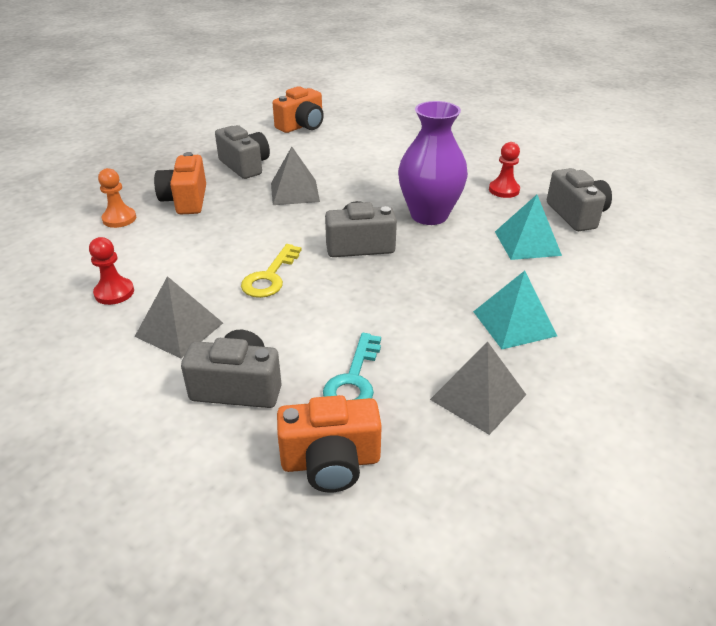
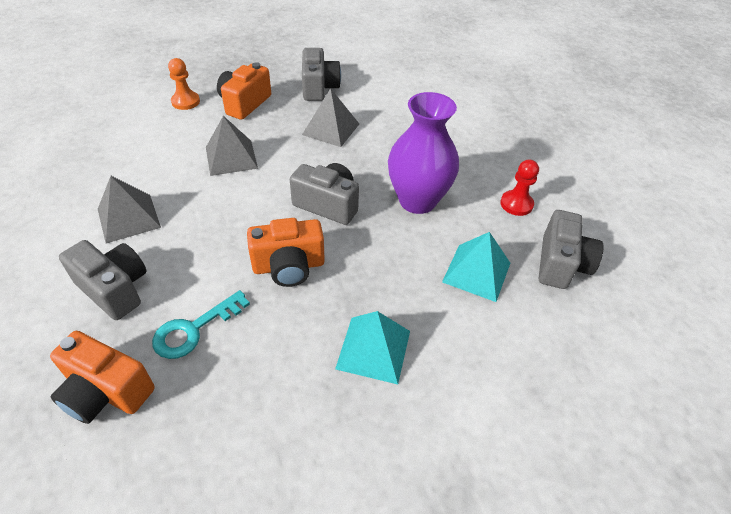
camera: 30 degrees right, 10 degrees up
red pawn [89,237,134,305] -> none
yellow key [241,244,301,298] -> none
orange camera [273,86,324,133] -> orange camera moved to [247,218,325,287]
grey pyramid [430,342,526,435] -> grey pyramid moved to [206,116,258,176]

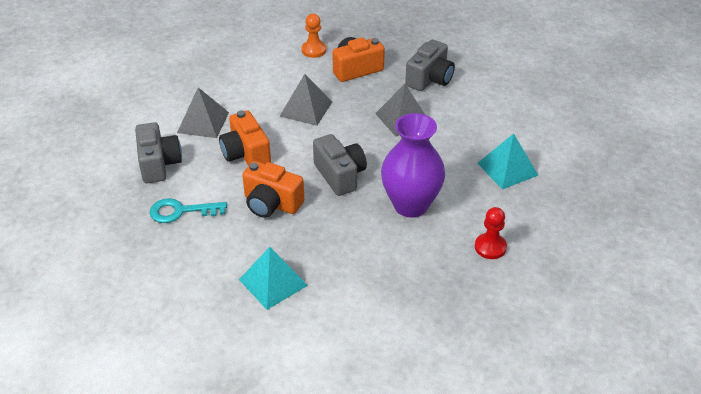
camera: 40 degrees right, 5 degrees down
orange camera [50,331,155,424] -> orange camera moved to [219,110,271,166]
turquoise pyramid [442,232,510,302] -> turquoise pyramid moved to [477,133,538,189]
grey camera [539,210,604,289] -> none

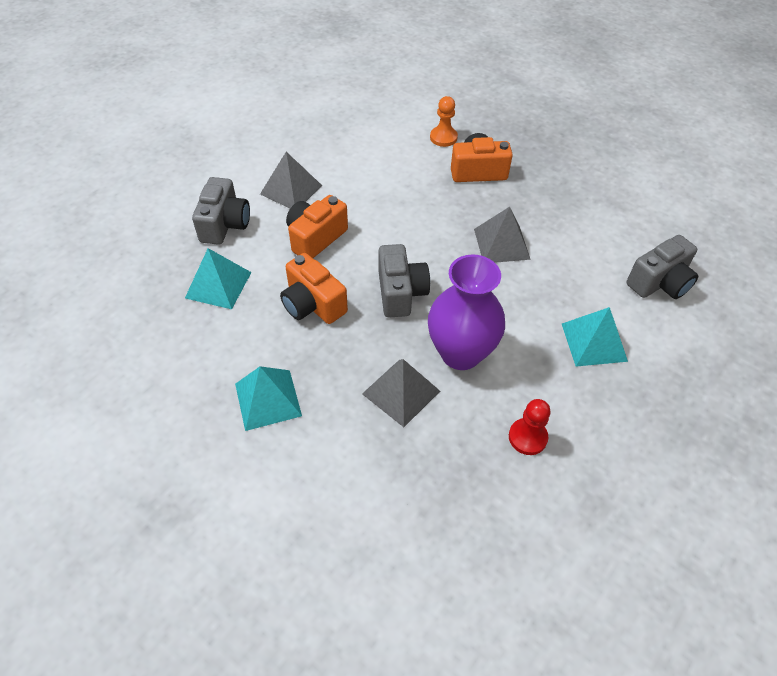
camera: 20 degrees right, 10 degrees up
turquoise key [150,198,227,223] -> turquoise pyramid [185,248,252,309]
orange camera [219,110,271,166] -> orange camera turned 45 degrees clockwise [286,195,348,258]
grey pyramid [280,74,332,126] -> grey pyramid moved to [362,359,440,427]
grey camera [405,40,455,91] -> grey camera moved to [627,235,698,299]

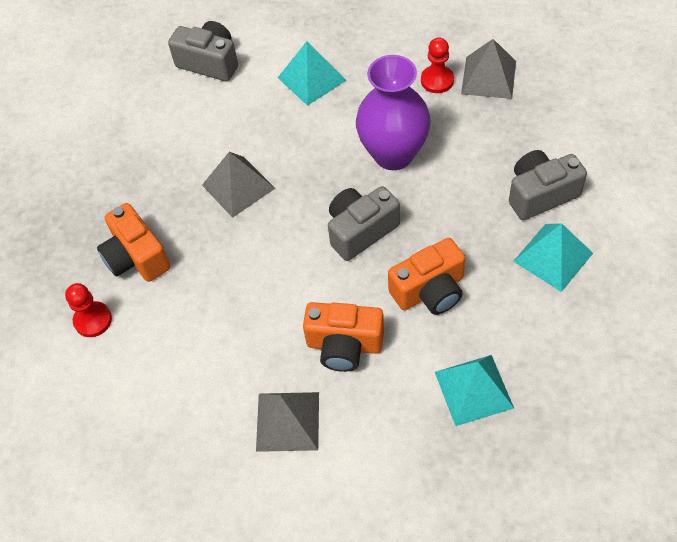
camera: 115 degrees left, 5 degrees up
grey camera [192,177,250,245] -> grey camera moved to [509,150,587,220]
orange camera [280,253,348,324] -> orange camera turned 45 degrees clockwise [388,238,465,315]
grey pyramid [362,359,440,427] -> grey pyramid moved to [461,39,516,99]
orange pawn [430,96,458,147] -> red pawn [65,283,112,337]

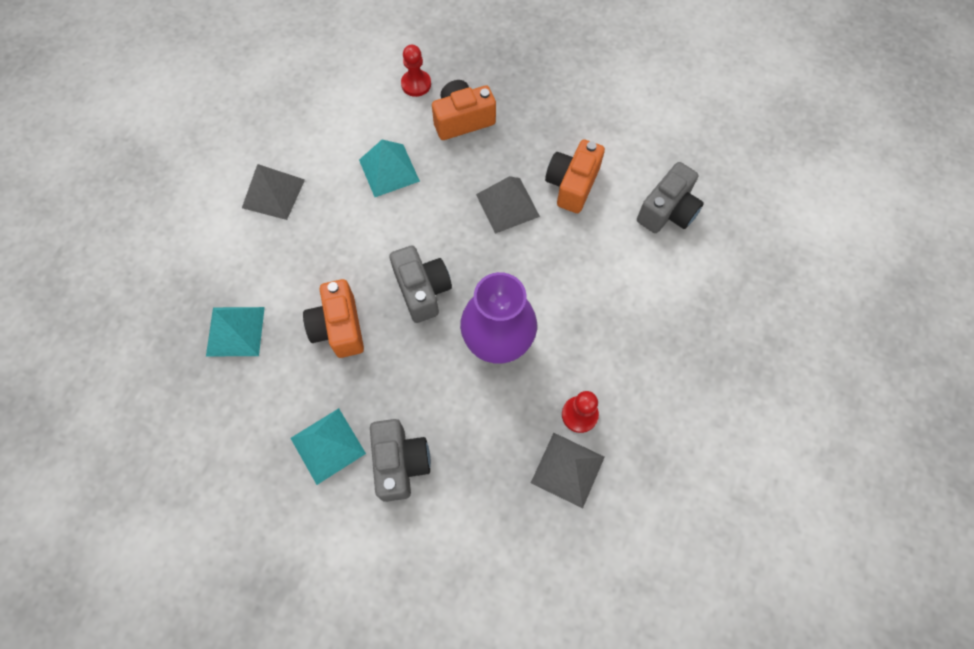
camera: 100 degrees right, 10 degrees up
turquoise pyramid [278,41,346,106] -> turquoise pyramid moved to [359,140,420,197]
orange camera [303,302,384,372] -> orange camera moved to [545,139,605,213]

